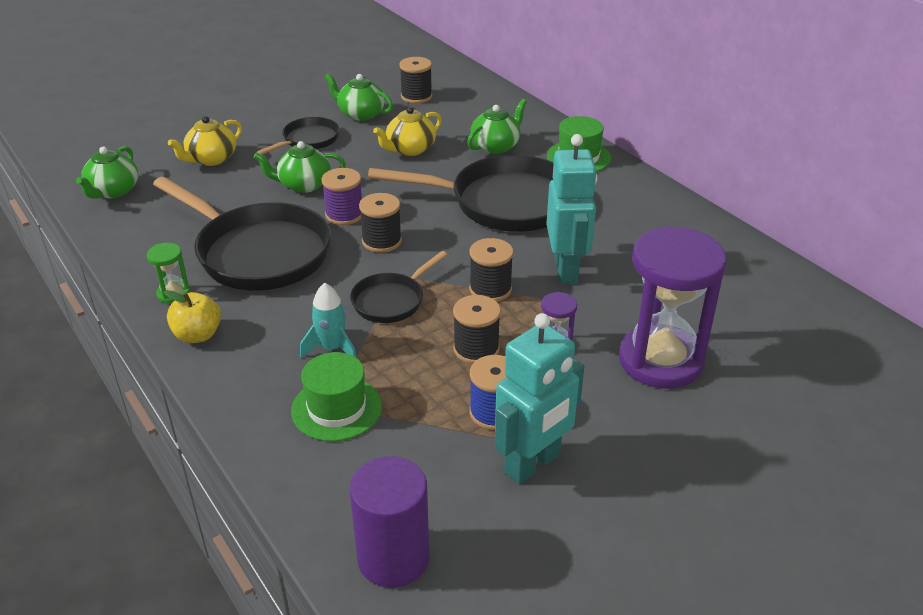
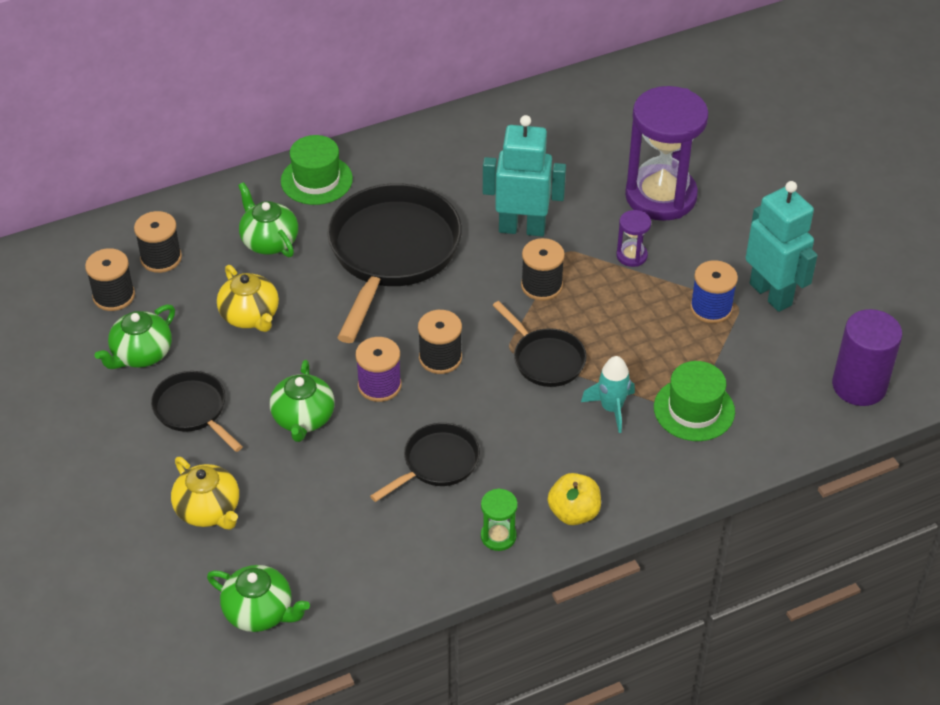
camera: 80 degrees left, 10 degrees up
black pan [153,177,331,291] -> black pan [370,423,480,502], size x0.51
black spool [453,295,501,364] -> black spool moved to [134,211,182,273]

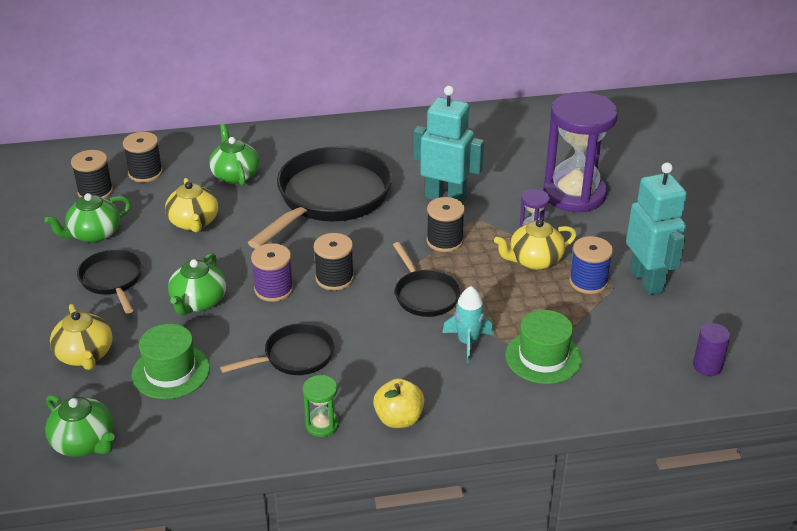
camera: 15 degrees right, 10 degrees down
green hat [281,135,353,205] -> green hat moved to [131,324,210,399]
purple cylinder [832,309,902,406] -> purple cylinder [693,323,731,376], size x0.56
none -> yellow teapot [494,219,576,270]

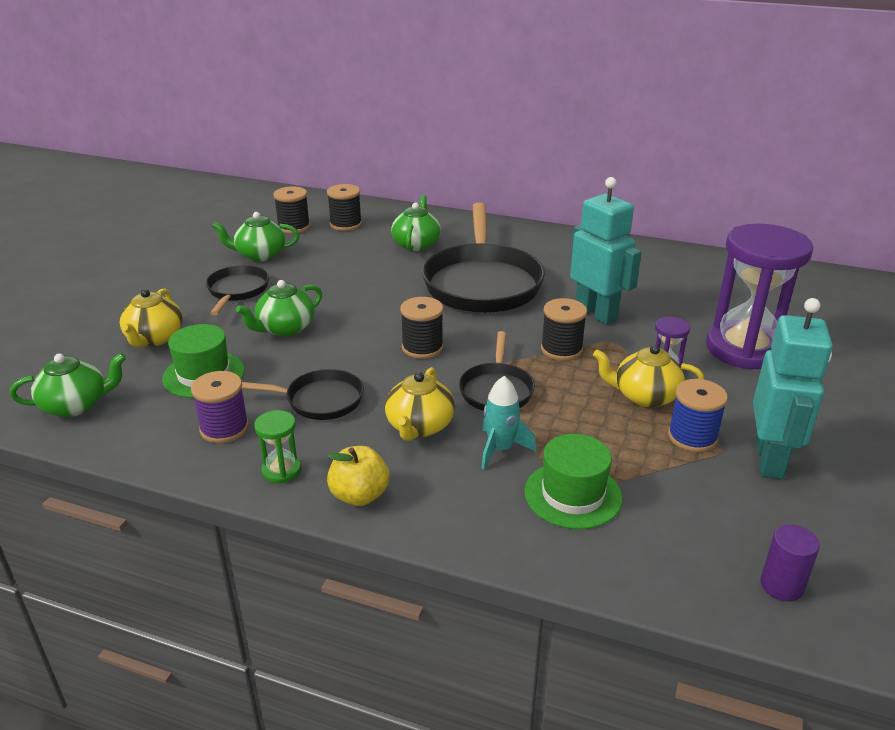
camera: 30 degrees right, 5 degrees down
green teapot [45,395,115,457] -> green teapot turned 90 degrees counterclockwise [10,353,126,417]
yellow teapot [165,178,218,232] -> yellow teapot moved to [385,367,455,441]
black pan [248,147,392,249] -> black pan turned 120 degrees clockwise [422,203,545,313]
purple spool [251,243,293,302] -> purple spool moved to [191,371,249,443]

